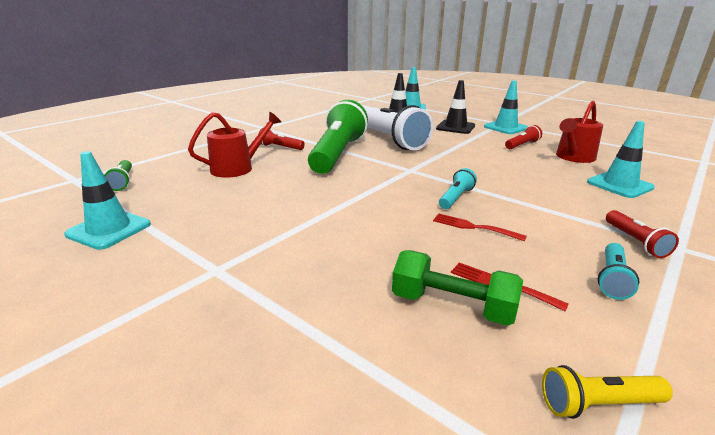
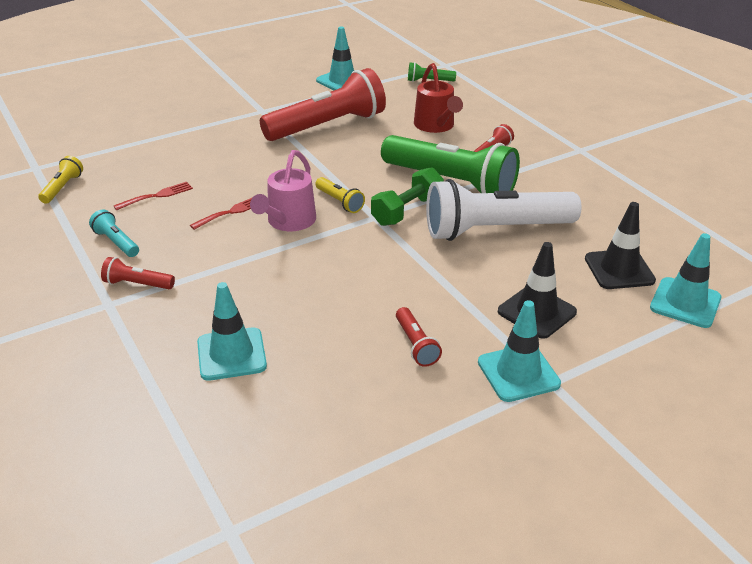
camera: 110 degrees right, 10 degrees up
green dumbbell [392,250,523,326] -> green dumbbell moved to [371,167,444,226]
turquoise flashlight [439,168,477,209] -> pink watering can [250,150,316,231]
red watering can [556,101,603,163] -> none
none -> red flashlight [260,68,386,141]
none -> yellow flashlight [315,177,365,213]

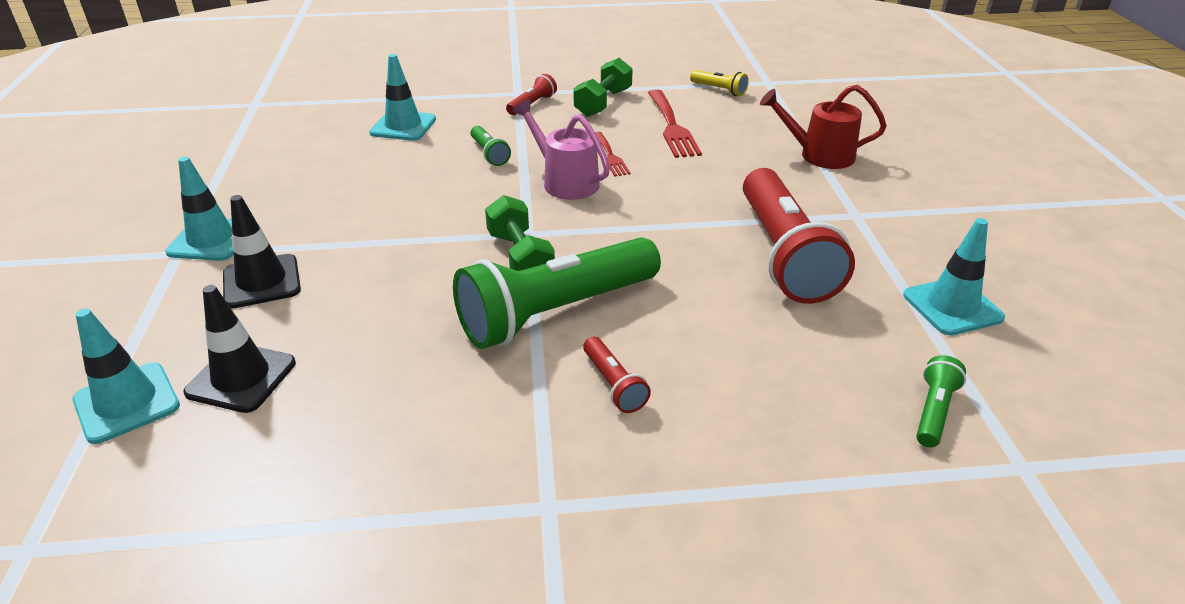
camera: 115 degrees right, 0 degrees up
turquoise flashlight [89,209,139,257] -> green dumbbell [573,58,633,117]
red fork [114,182,193,210] -> red fork [648,89,702,158], size x1.70
yellow flashlight [315,177,365,213] -> none
red flashlight [396,307,442,367] -> none
red watering can [414,63,463,133] -> red watering can moved to [760,85,887,169]
white flashlight [426,179,582,241] -> none
none -> green flashlight [470,126,511,166]

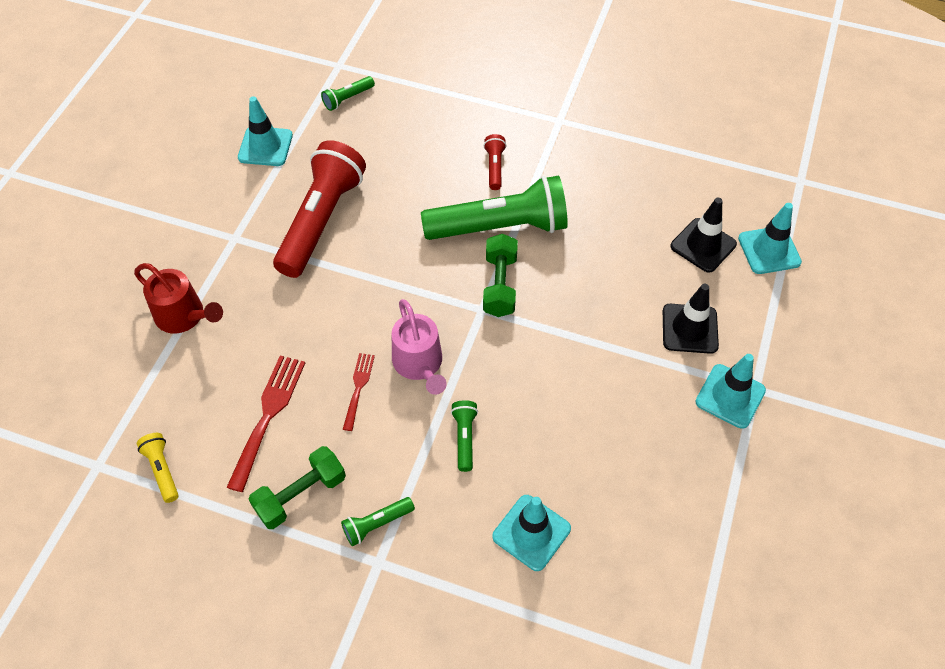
camera: 155 degrees left, 20 degrees up
red flashlight [506,74,557,115] -> green flashlight [341,497,415,546]

